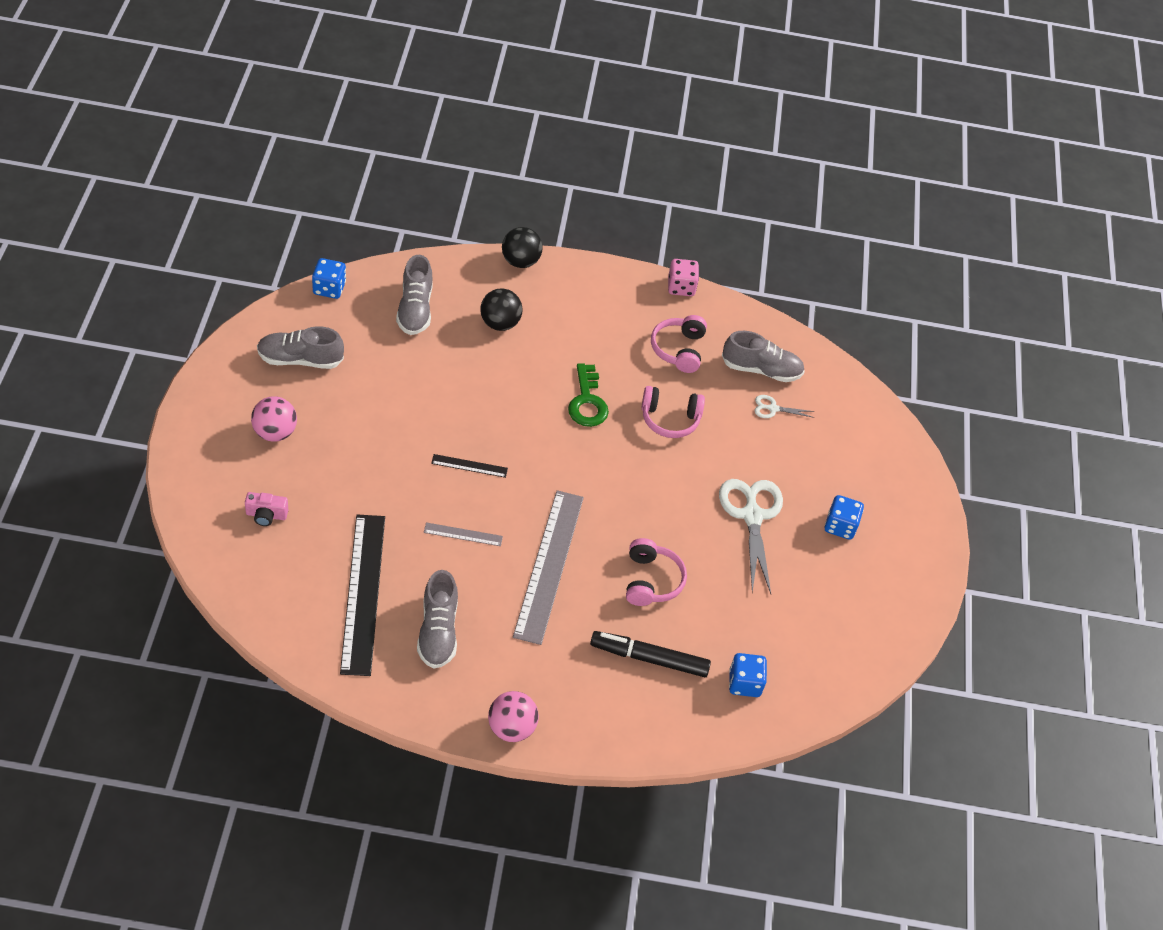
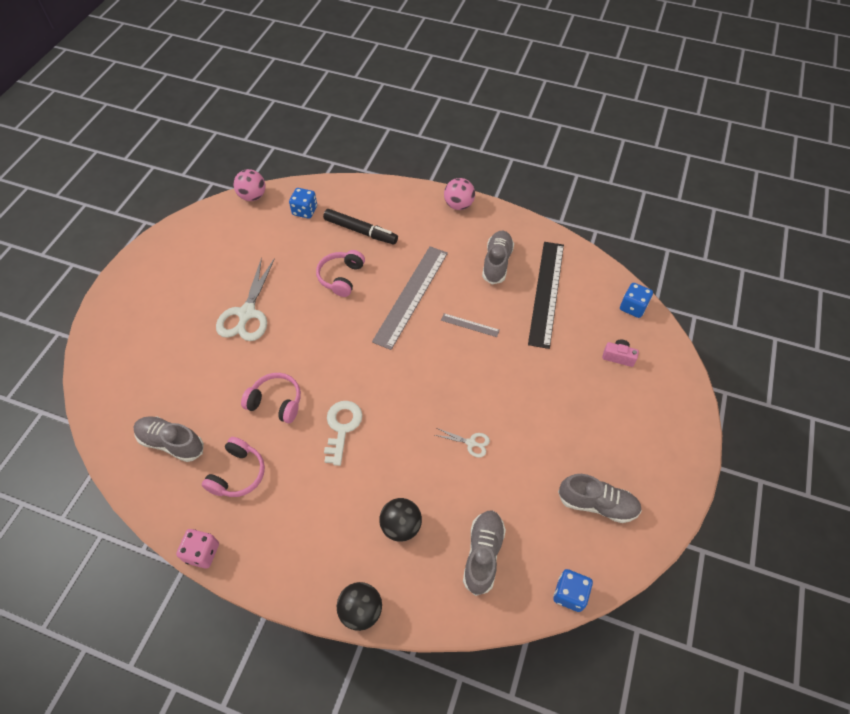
camera: 160 degrees left, 5 degrees up
pink ball [251,396,297,442] -> pink ball moved to [234,169,266,201]
black ruler [431,454,508,478] -> none
green key [568,363,609,427] -> white key [324,401,362,466]
white scissors [755,395,815,418] -> white scissors moved to [435,428,490,458]
blue dice [825,495,864,540] -> blue dice moved to [620,283,653,318]

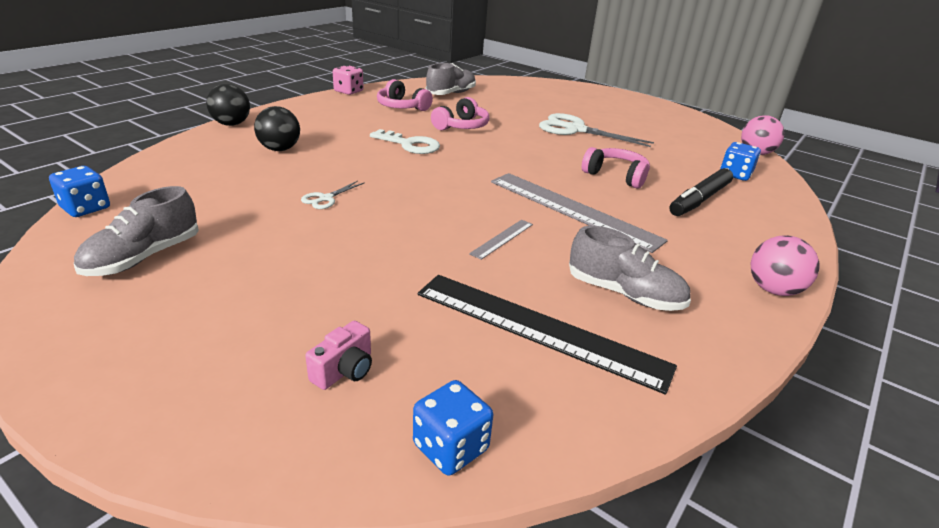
camera: 105 degrees right, 25 degrees down
grey shoe [463,511,506,596] -> none

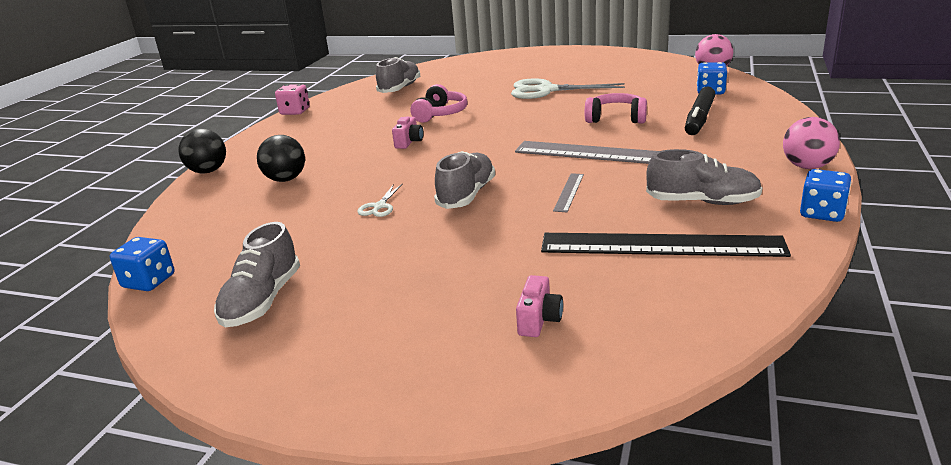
camera: 15 degrees left, 5 degrees down
white key [370,129,440,154] -> pink camera [392,117,424,149]
pink headphones [377,79,433,111] -> none
blue dice [413,380,493,476] -> blue dice moved to [800,169,851,222]
none -> grey shoe [434,151,495,209]

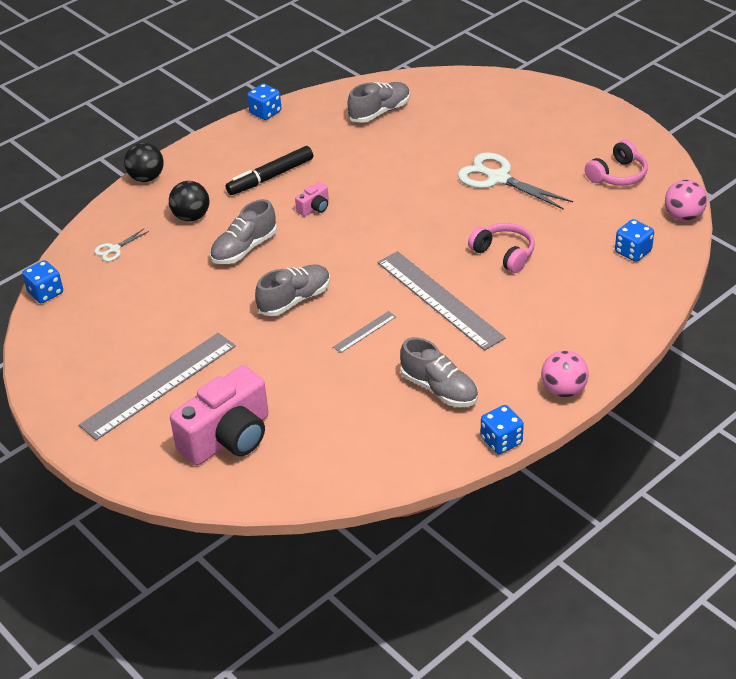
camera: 30 degrees right, 15 degrees up
grey shoe [214,222,300,327] -> grey shoe moved to [210,199,277,264]
pink dice [275,84,310,115] -> blue dice [247,83,281,120]
white scissors [357,184,403,217] -> white scissors moved to [94,229,149,261]
pink headphones [411,84,468,123] -> pink headphones moved to [585,140,648,186]
pink camera [516,275,563,337] -> pink camera [170,365,269,465], size x2.35
black ruler [541,233,791,257] -> none
black marker [685,87,715,135] -> black marker moved to [225,146,313,195]
none -> grey ruler [79,333,236,440]

